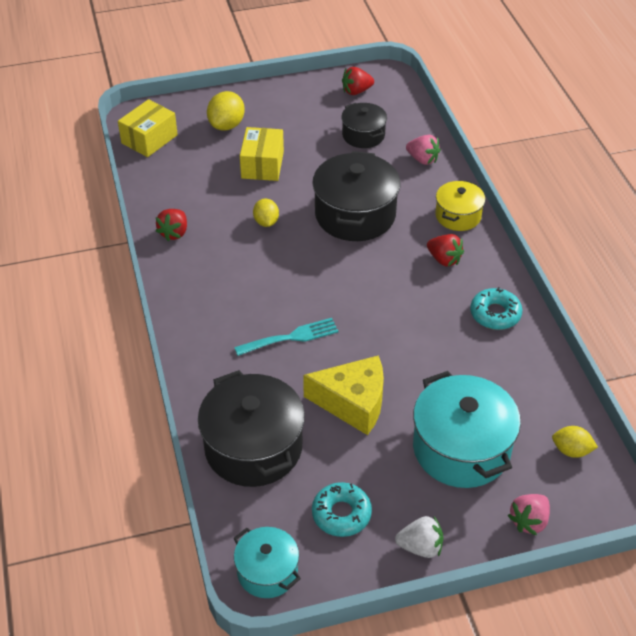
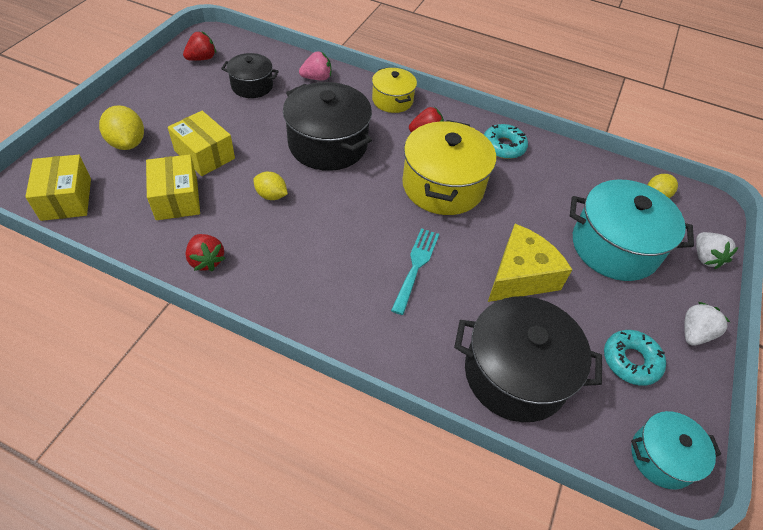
camera: 55 degrees left, 5 degrees up
red strawberry [342,67,374,95] -> red strawberry turned 150 degrees counterclockwise [183,32,216,61]
pink strawberry [508,494,550,535] -> white strawberry [696,232,738,269]
none -> yellow box [146,155,200,220]
none -> yellow pot [402,120,496,215]

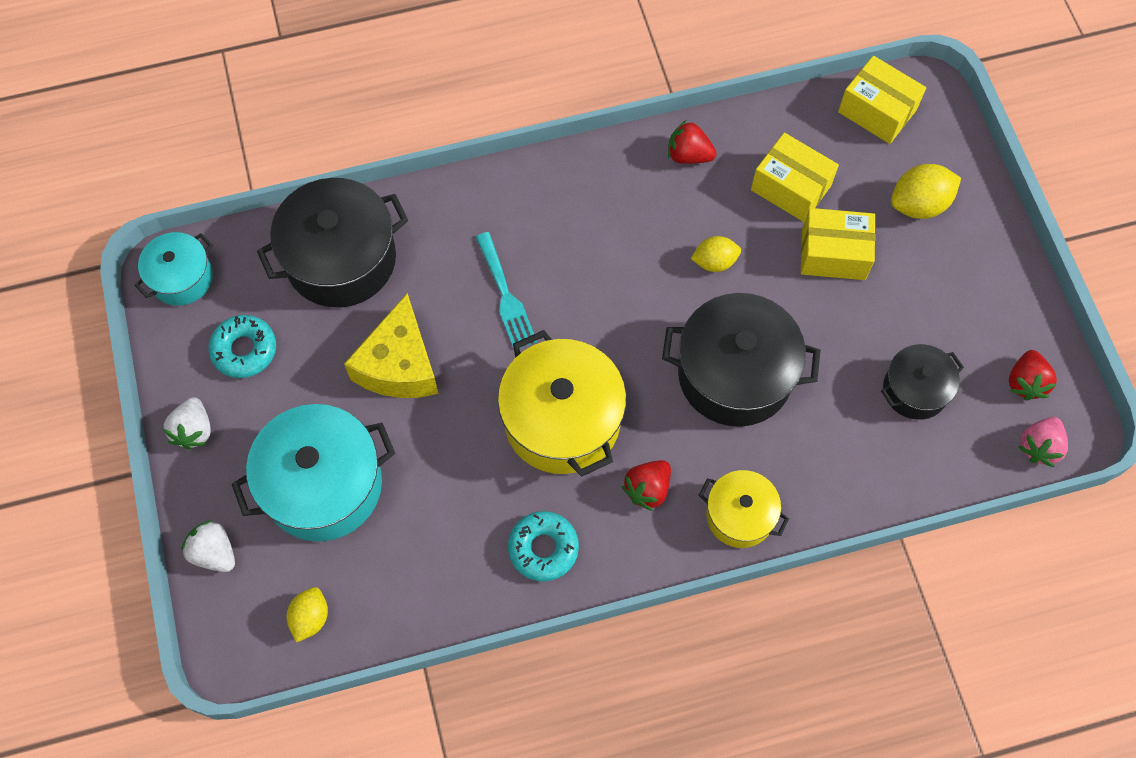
camera: 145 degrees right, 15 degrees up
yellow lemon [99,105,144,150] -> yellow lemon turned 45 degrees counterclockwise [891,164,961,219]
pink strawberry [299,51,331,80] -> pink strawberry moved to [1018,417,1068,467]

